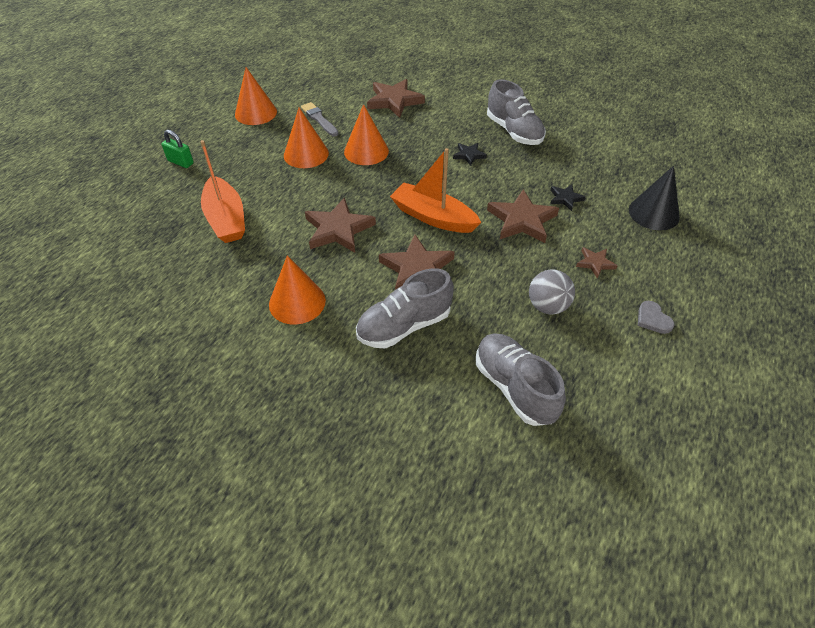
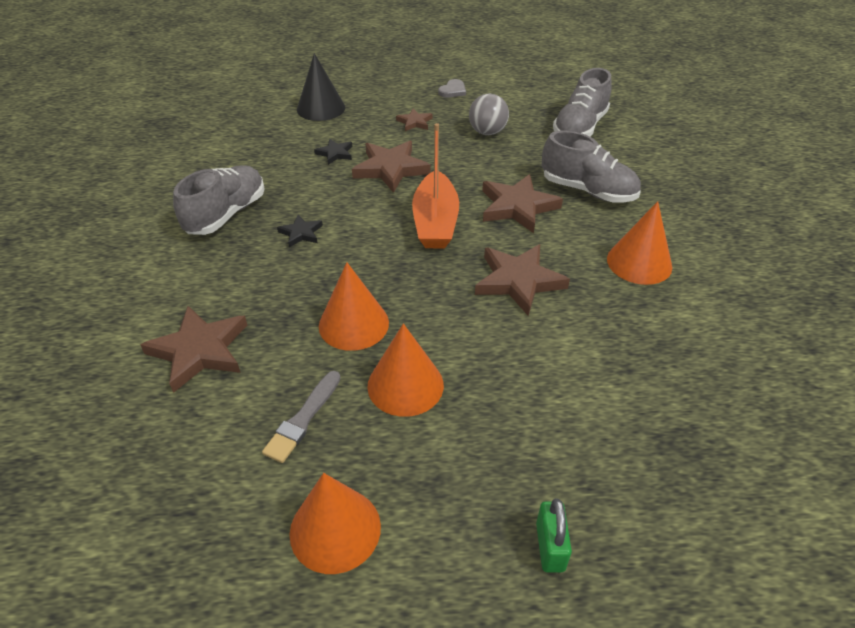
camera: 120 degrees left, 5 degrees down
orange boat [200,140,245,243] -> none

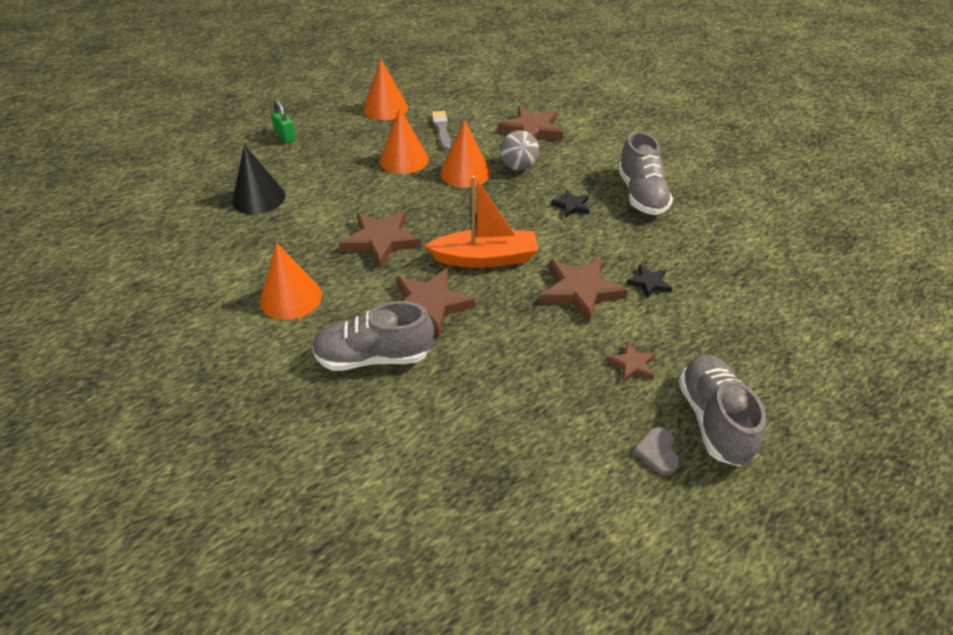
camera: 145 degrees right, 0 degrees up
black cone [297,53,345,121] -> black cone moved to [232,145,286,214]
orange boat [412,123,459,249] -> orange boat turned 120 degrees clockwise [425,175,538,268]
grey ball [469,94,509,135] -> grey ball moved to [500,130,539,170]
grey shoe [553,68,612,137] -> grey shoe moved to [678,355,766,467]

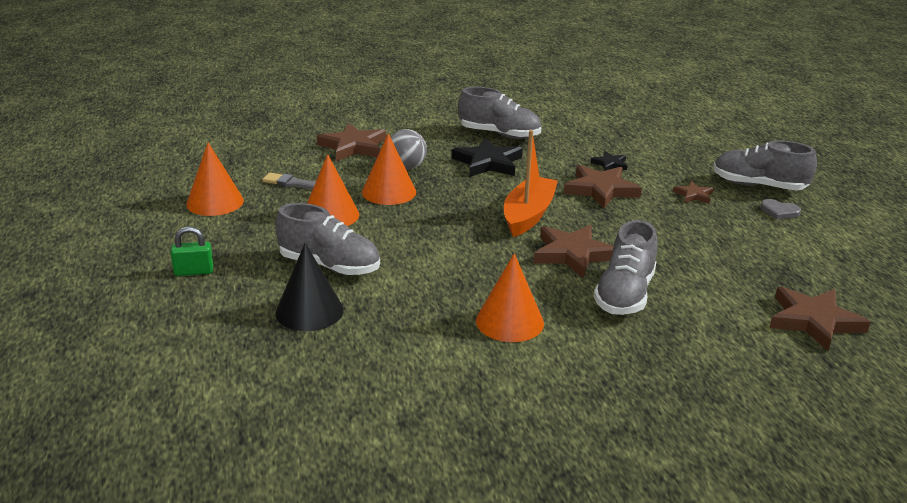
camera: 65 degrees left, 15 degrees down
brown star [339,211,421,269] -> brown star moved to [770,287,871,351]
black star [551,190,589,218] -> black star [451,138,523,177], size x1.91
none -> grey shoe [275,203,380,275]

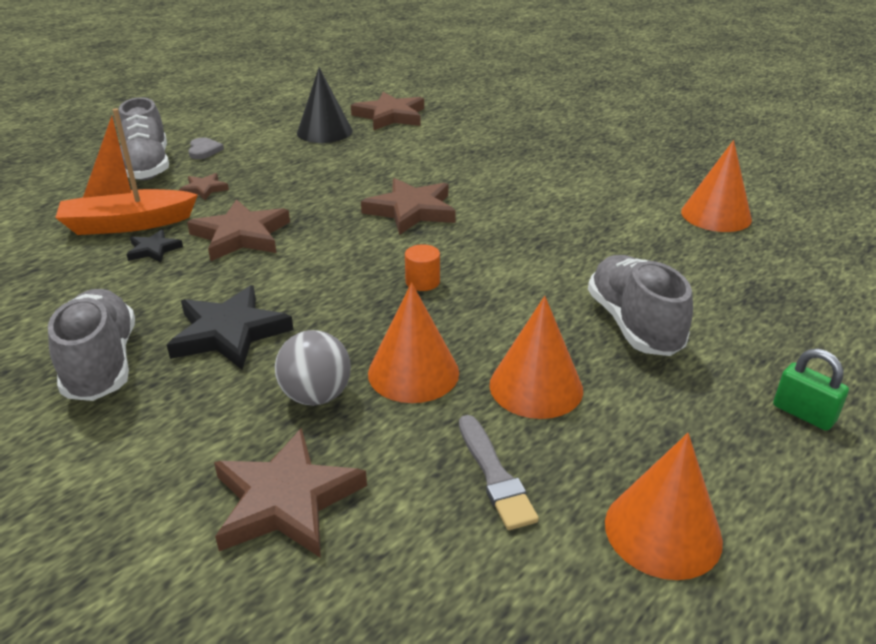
camera: 125 degrees left, 5 degrees up
black cone [275,243,344,331] -> black cone moved to [297,67,353,143]
orange cone [476,253,544,342] -> orange cone moved to [681,140,752,232]
orange boat [504,130,558,237] -> orange boat moved to [55,108,198,235]
grey shoe [593,220,657,315] -> none
none -> orange cylinder [405,244,440,291]

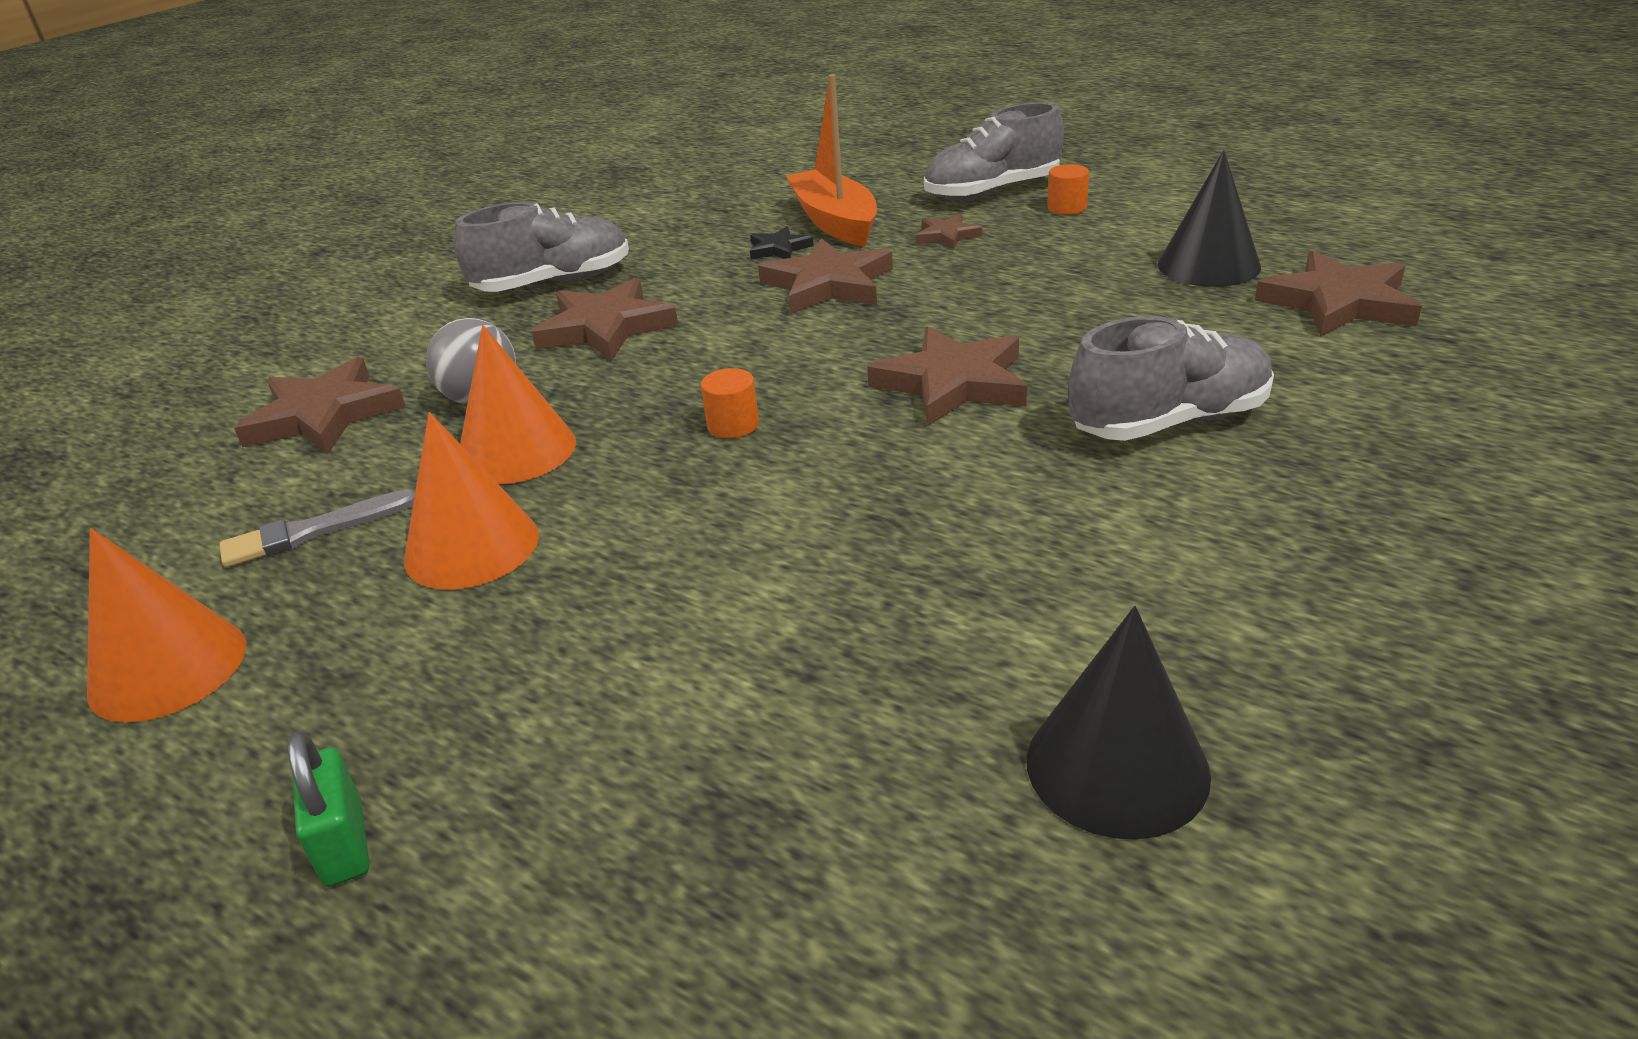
camera: 85 degrees right, 0 degrees up
black star [167,285,293,370] -> brown star [531,278,678,361]
grey heart [188,137,224,159] -> orange cylinder [1047,164,1089,215]
grey shoe [588,255,693,356] -> grey shoe moved to [1069,316,1274,441]
orange cone [681,140,752,232] -> black cone [1027,606,1211,840]
green padlock [773,349,849,431] -> green padlock turned 60 degrees counterclockwise [288,731,369,887]

